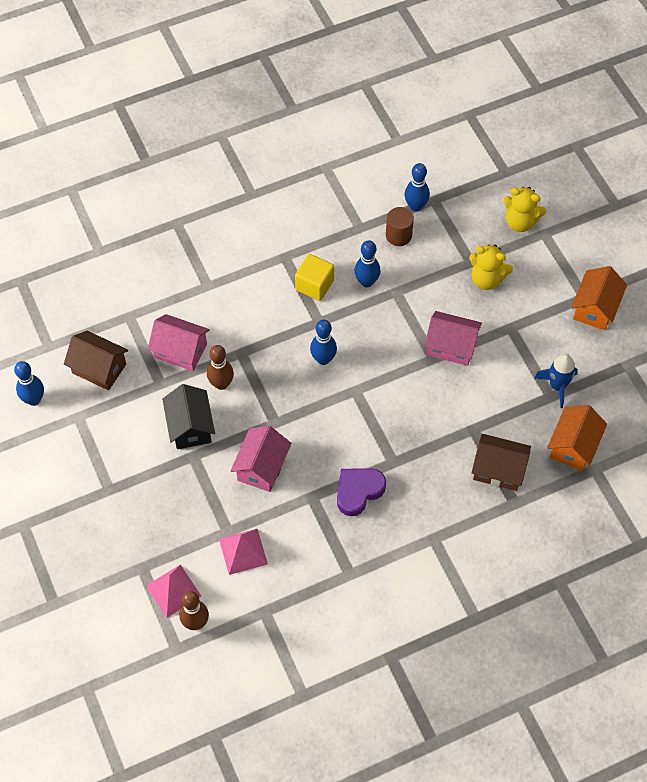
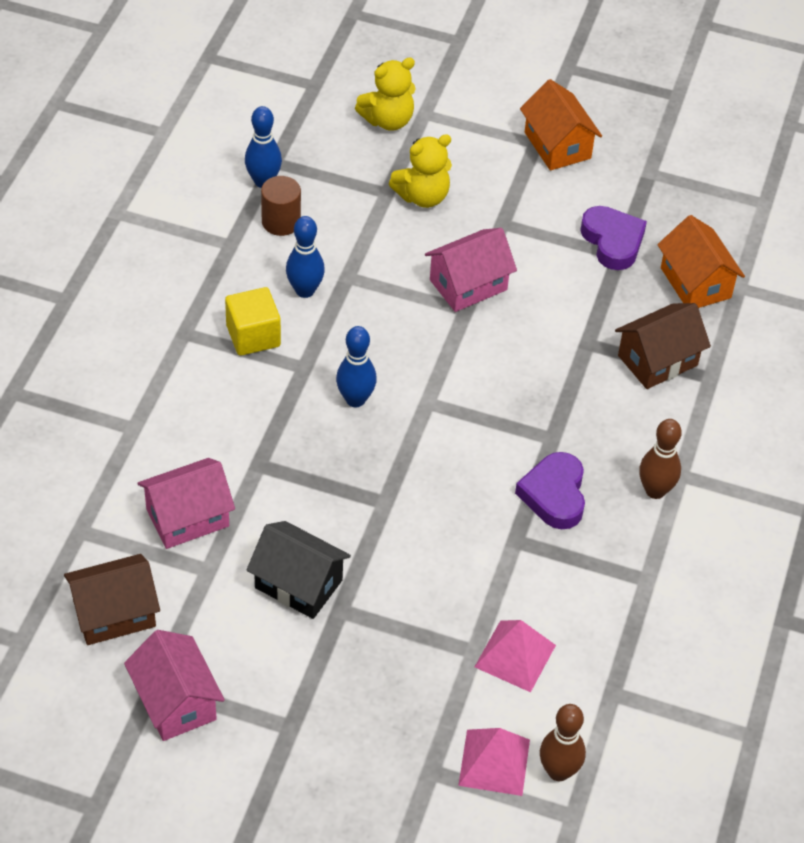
camera: 50 degrees left, 10 degrees down
blue bowling pin [14,361,44,406] -> none
brown bowling pin [207,345,234,390] -> brown bowling pin moved to [639,419,682,499]
pink house [230,426,291,492] -> pink house moved to [124,630,225,741]
blue rocket [534,354,578,408] -> purple heart [580,206,647,270]

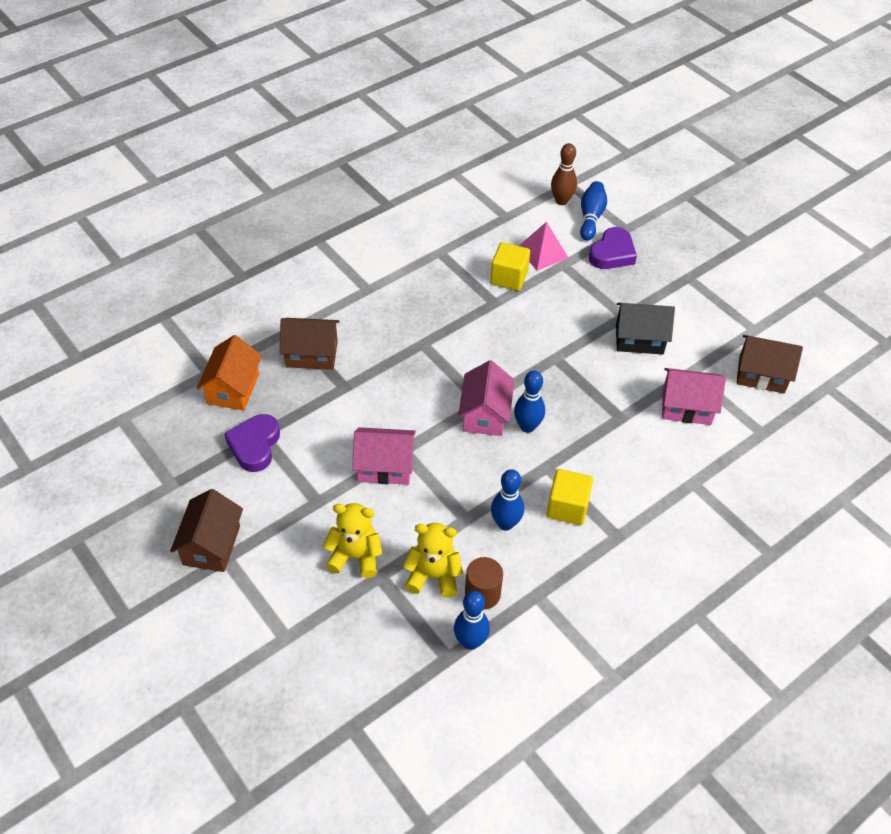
camera: 145 degrees left, 0 degrees up
pink house [124,630,225,741] -> pink house moved to [458,360,514,436]
black house [246,521,351,619] -> black house turned 60 degrees counterclockwise [616,303,675,355]
yellow teddy bear [355,58,416,131] -> yellow teddy bear moved to [403,523,463,598]
pink pyramid [458,728,530,796] -> blue bowling pin [580,181,607,241]
purple heart [515,452,585,529] -> purple heart moved to [589,227,637,269]
orange house [520,79,602,171] -> brown house [170,489,243,572]
brown bowling pin [639,419,682,499] -> none
none -> yellow cube [490,242,530,291]

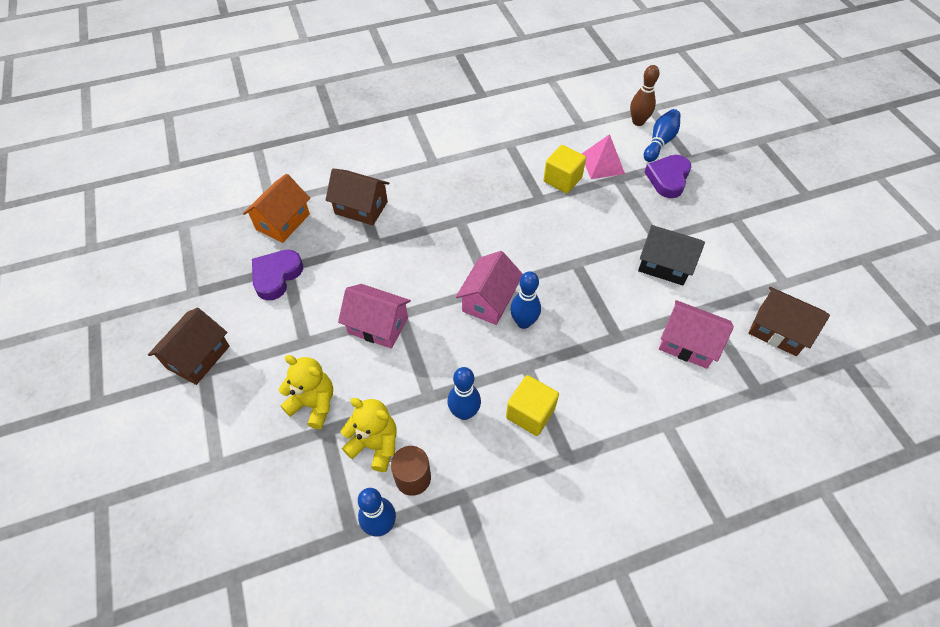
camera: 20 degrees right, 5 degrees up
purple heart [589,227,637,269] -> purple heart turned 150 degrees clockwise [645,155,691,198]

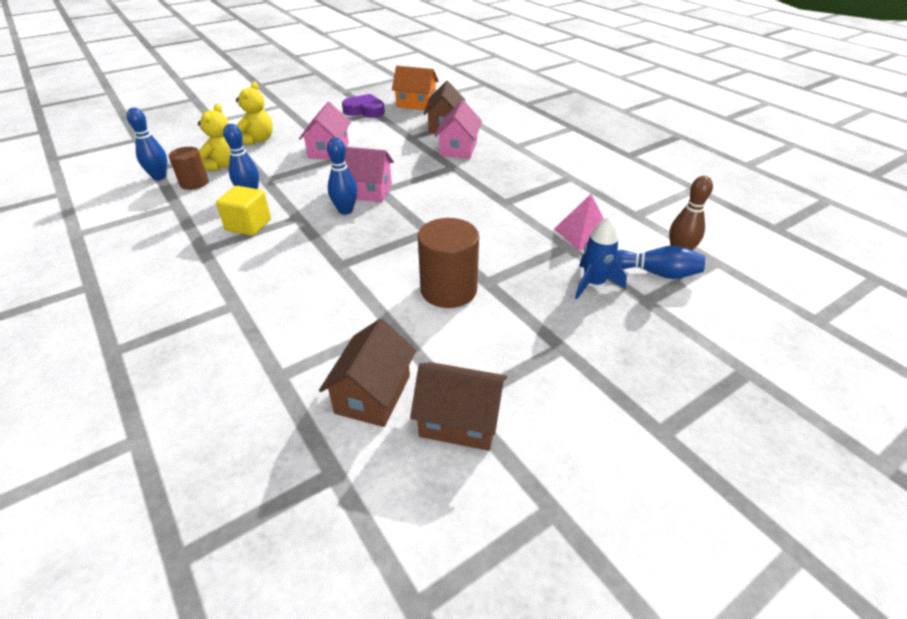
camera: 75 degrees right, 15 degrees down
brown house [148,308,230,385] -> brown house moved to [410,362,507,451]
yellow cube [543,145,586,193] -> none
black house [638,225,705,285] -> brown cylinder [418,218,479,308]
purple heart [645,155,691,198] -> blue rocket [575,217,627,299]
pink house [659,300,734,369] -> pink house moved to [434,100,482,159]

